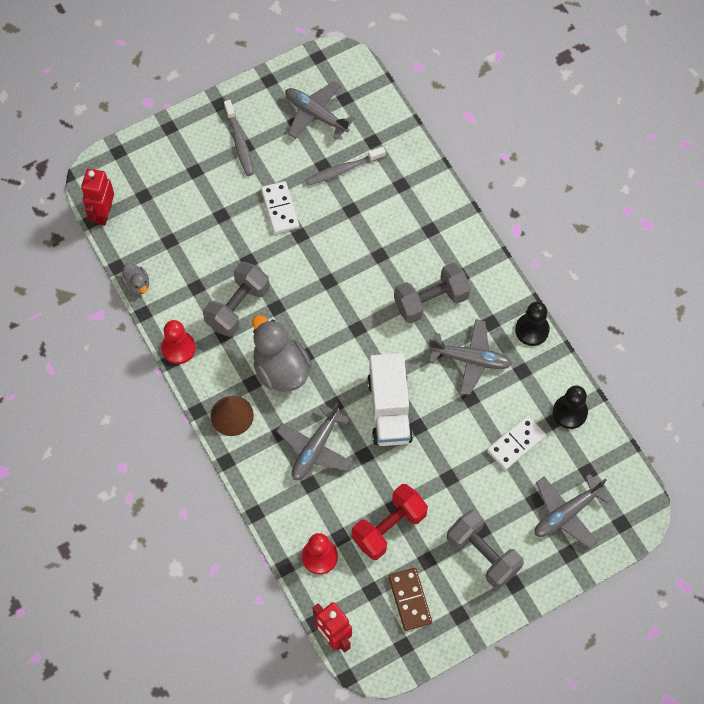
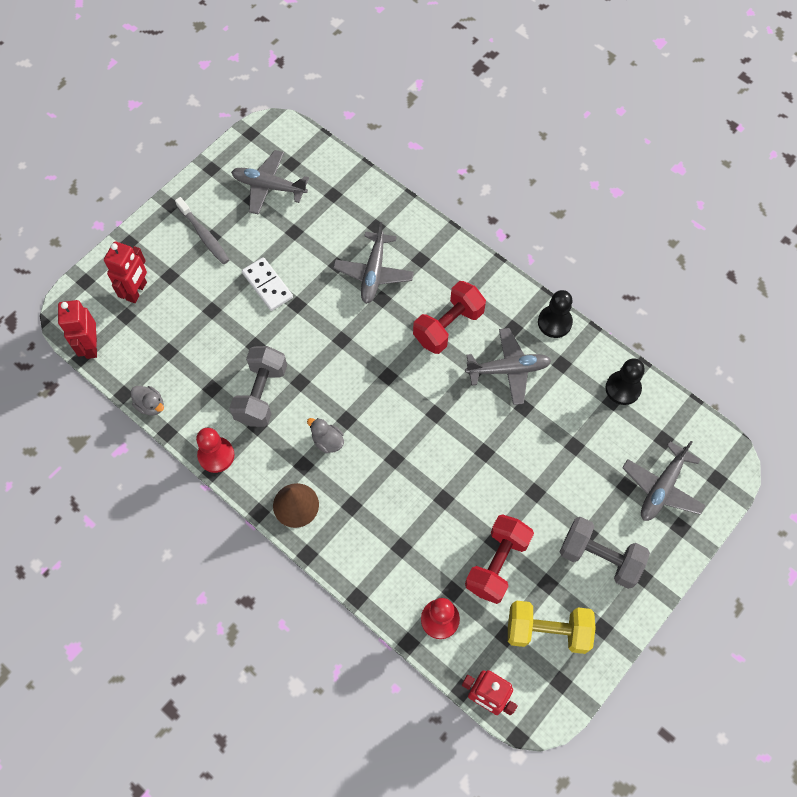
camera: 20 degrees left, 0 degrees up
grey duck [252,315,312,392] -> grey duck [307,418,344,453], size x0.50
grey plane [276,402,353,480] -> grey plane moved to [333,222,414,304]
grey toothbrush [305,146,386,186] -> none
white truck [367,353,413,446] -> none
brown domino [388,568,432,631] -> yellow dumbbell [508,600,596,654]
grey dumbbell [394,262,471,324] -> red dumbbell [413,281,486,354]
white domino [487,415,546,470] -> none
none -> red robot [104,241,147,303]

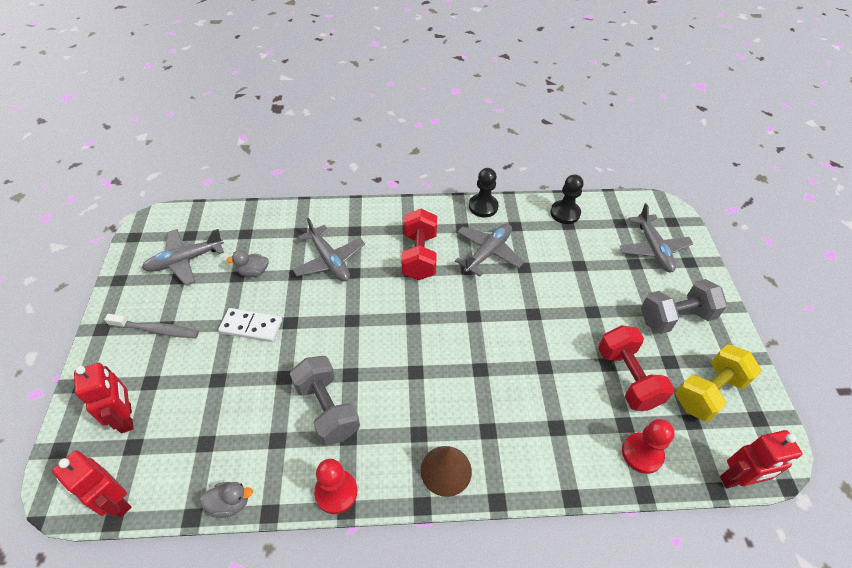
camera: 45 degrees left, 15 degrees down
grey duck [307,418,344,453] -> grey duck moved to [227,250,269,277]

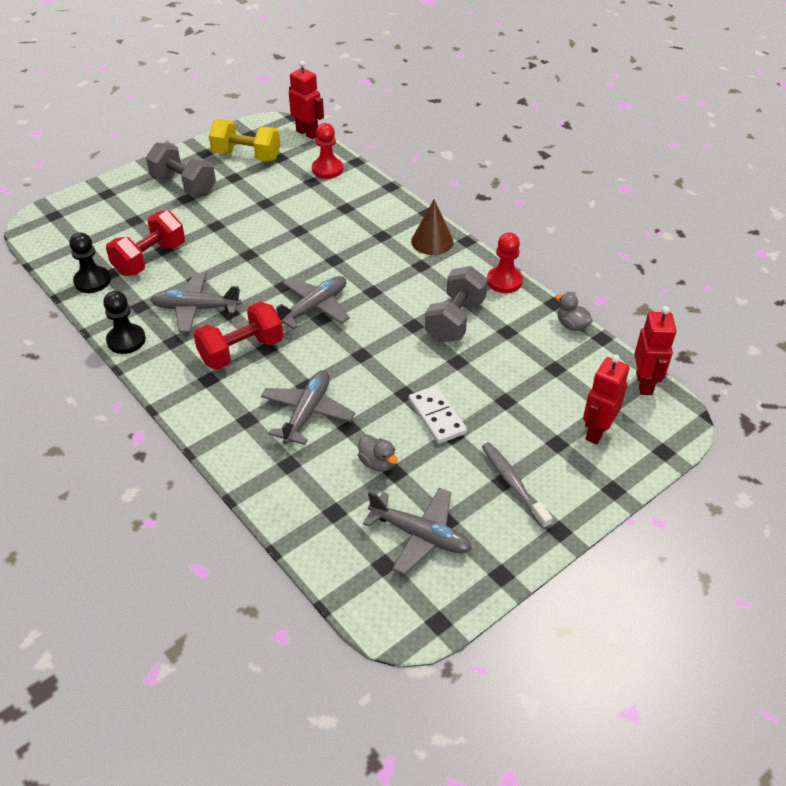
camera: 125 degrees left, 5 degrees down
red dumbbell [598,325,674,411] -> red dumbbell moved to [106,210,185,276]
grey plane [620,203,694,272] -> grey plane moved to [275,276,350,330]

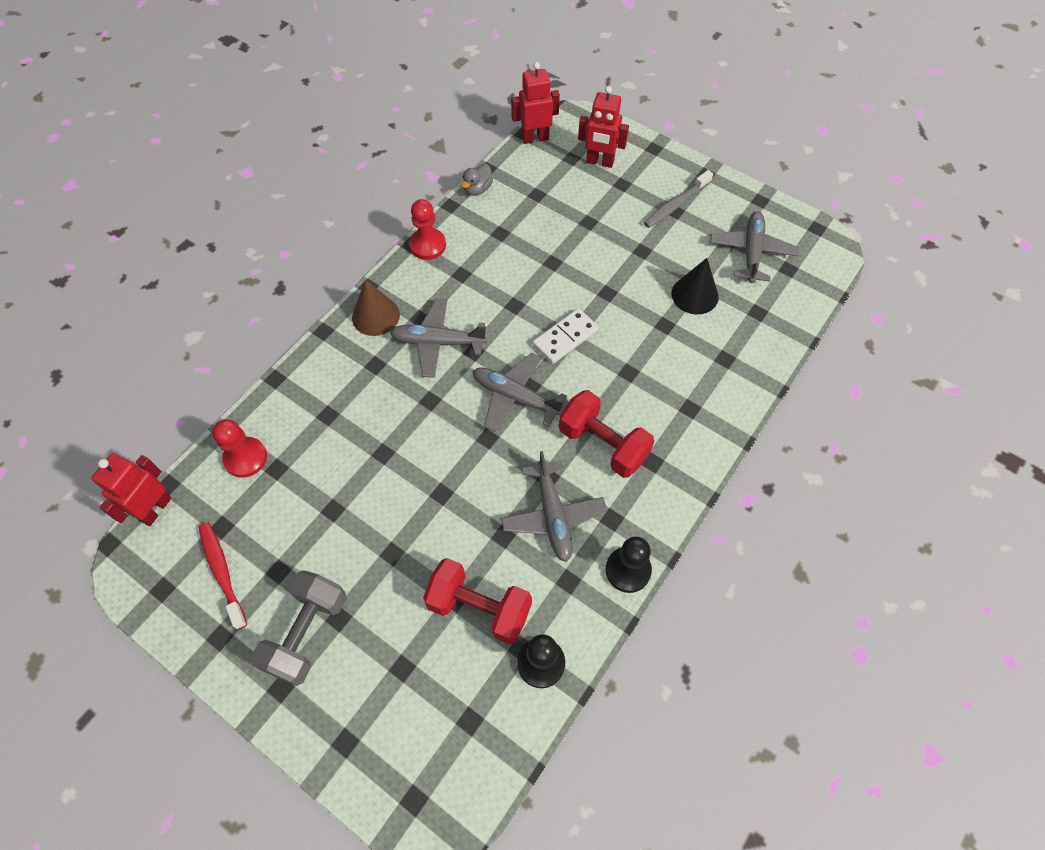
camera: 105 degrees left, 15 degrees up
yellow dumbbell [209,119,280,162] -> red toothbrush [199,522,247,630]
grey plane [261,370,355,445] -> grey plane moved to [390,298,487,378]
grey duck [358,434,398,472] -> black cone [671,258,719,314]
white domino [409,386,467,444] -> white domino moved to [533,308,599,364]
grey dumbbell [425,266,488,342] -> none

